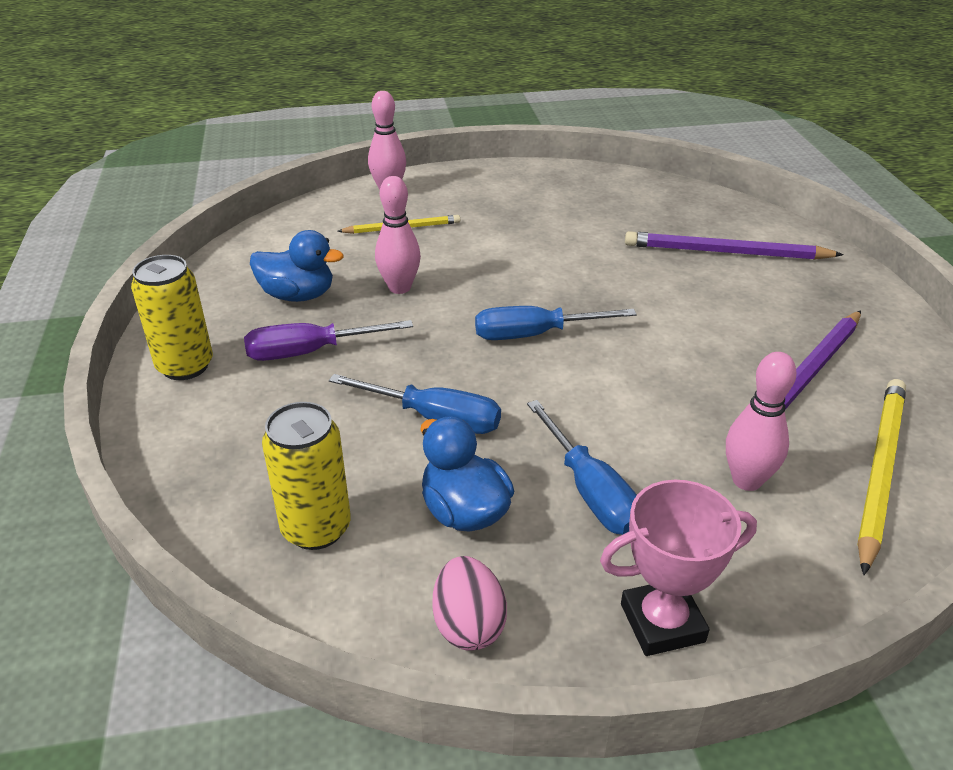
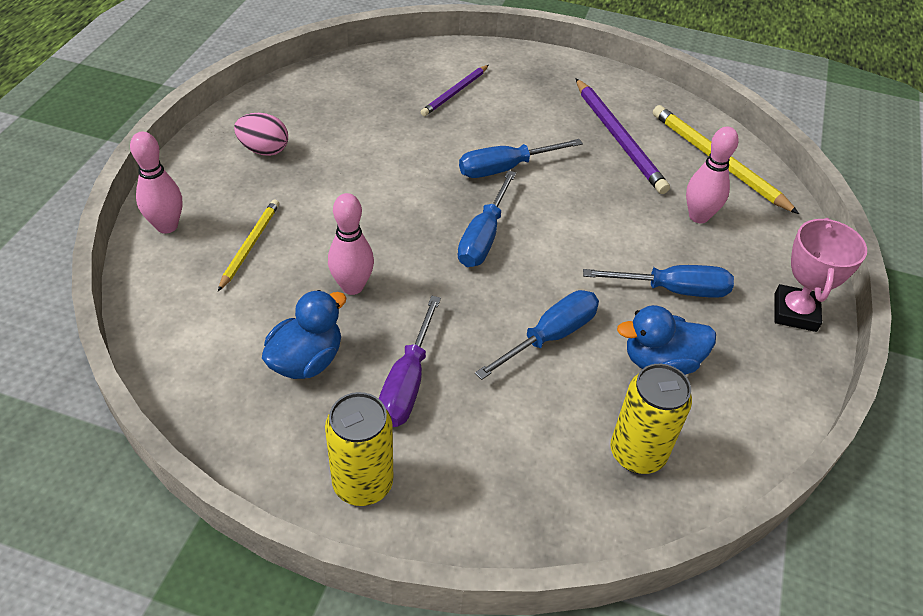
camera: 65 degrees left, 10 degrees up
pink egg [433,556,507,651] -> pink egg moved to [234,113,288,156]
purple pencil [625,231,844,260] -> purple pencil [421,65,489,116], size x0.61
none -> blue screwdriver [459,139,583,178]

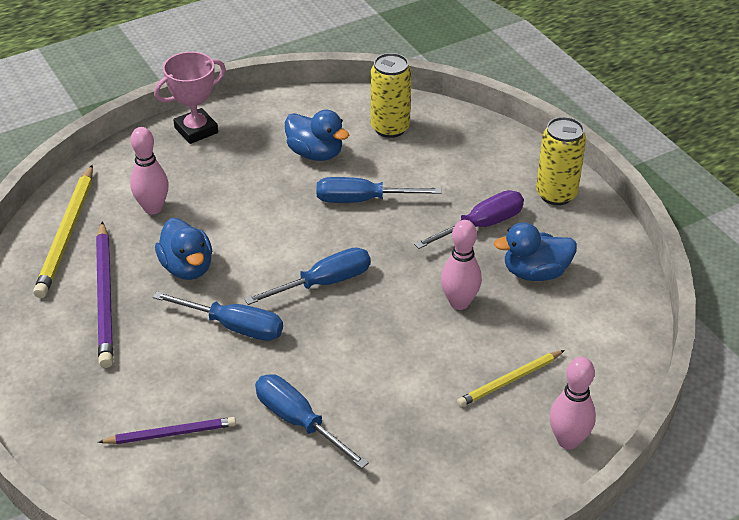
camera: 135 degrees left, 5 degrees down
pink egg [234,113,288,156] -> none
purple pencil [576,79,670,194] -> purple pencil turned 150 degrees clockwise [96,221,113,368]
blue screwdriver [583,265,734,298] -> blue screwdriver moved to [255,374,369,469]
none -> blue duck [155,218,212,280]

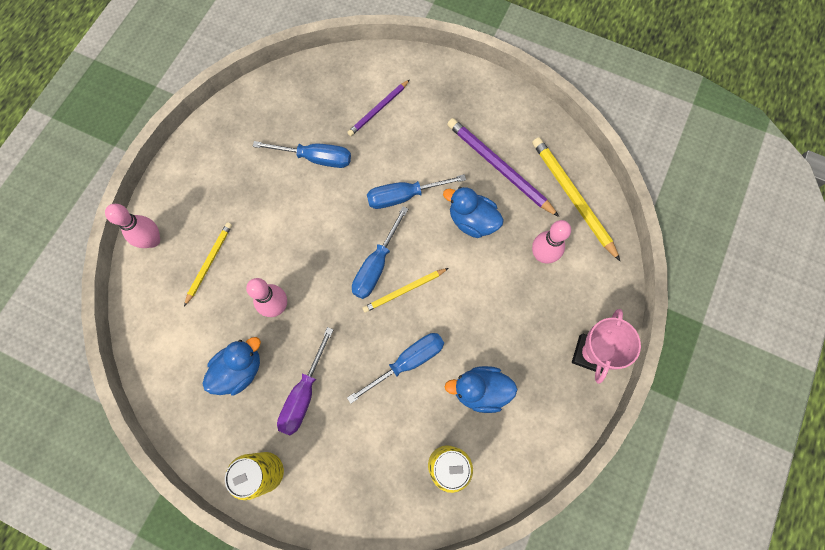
camera: 145 degrees right, 30 degrees up
none -> yellow pencil [363,268,448,313]

